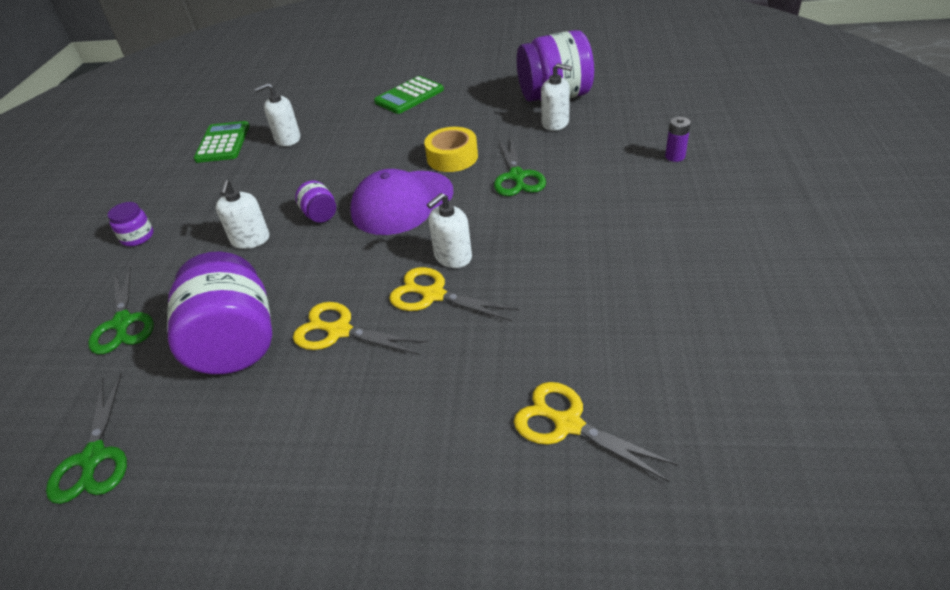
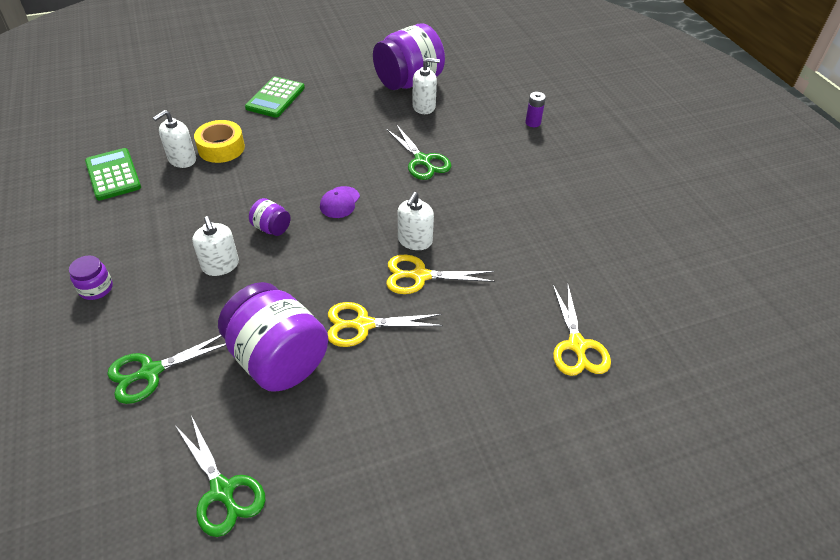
camera: 30 degrees left, 5 degrees up
green scissors [88,266,154,354] -> green scissors turned 105 degrees clockwise [107,335,226,404]
purple cap [350,169,453,235] -> purple cap [320,186,360,218], size x0.48
yellow tape [424,127,478,172] -> yellow tape moved to [194,120,245,163]
yellow scissors [514,382,678,482] -> yellow scissors turned 105 degrees counterclockwise [553,283,611,376]

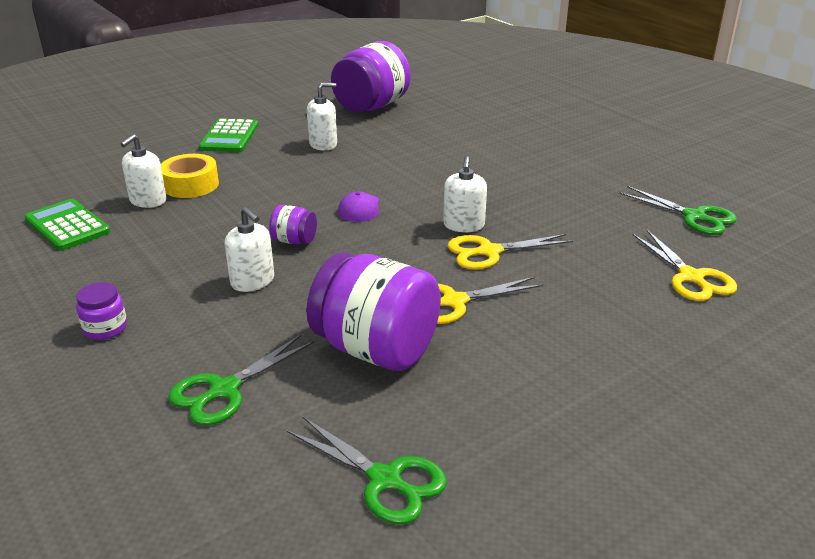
camera: 15 degrees left, 15 degrees down
green scissors [386,124,452,180] -> green scissors moved to [620,186,737,235]
white soap dispenser [412,58,440,114] -> white soap dispenser moved to [307,83,337,151]
purple battery [525,92,546,127] -> none

